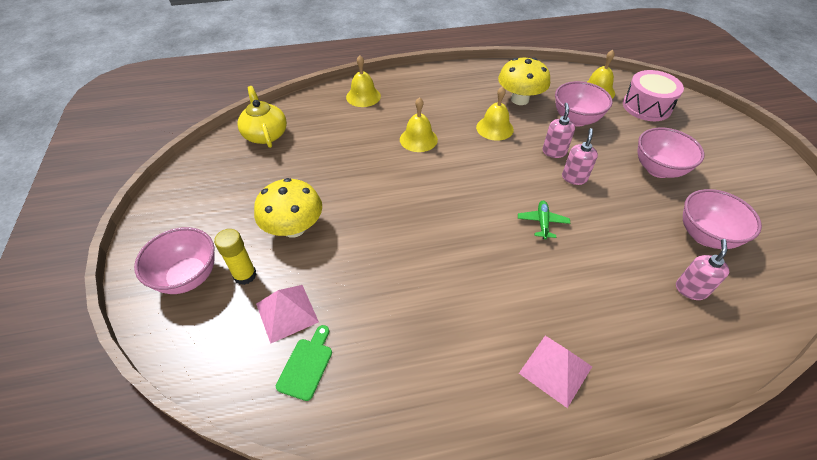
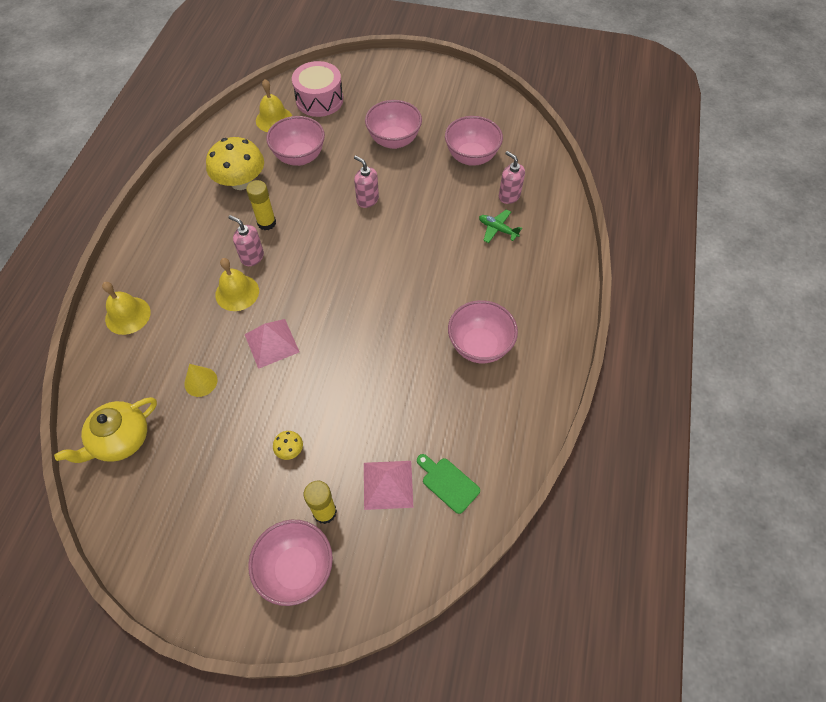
camera: 65 degrees left, 10 degrees up
yellow teapot [238,86,287,148] -> yellow teapot turned 45 degrees counterclockwise [54,397,157,463]
yellow mushroom [254,178,322,238] -> yellow mushroom [273,431,303,460], size x0.42
yellow bell [476,86,514,141] -> yellow glue stick [246,180,276,230]
green plane [518,201,570,240] -> green plane moved to [479,209,522,243]
pink pyramid [519,336,592,408] -> pink pyramid moved to [244,319,299,369]
pink soap dispenser [543,103,575,158] -> pink soap dispenser moved to [229,215,264,266]
none -> yellow cone [184,364,218,397]
none -> pink bowl [448,300,518,363]

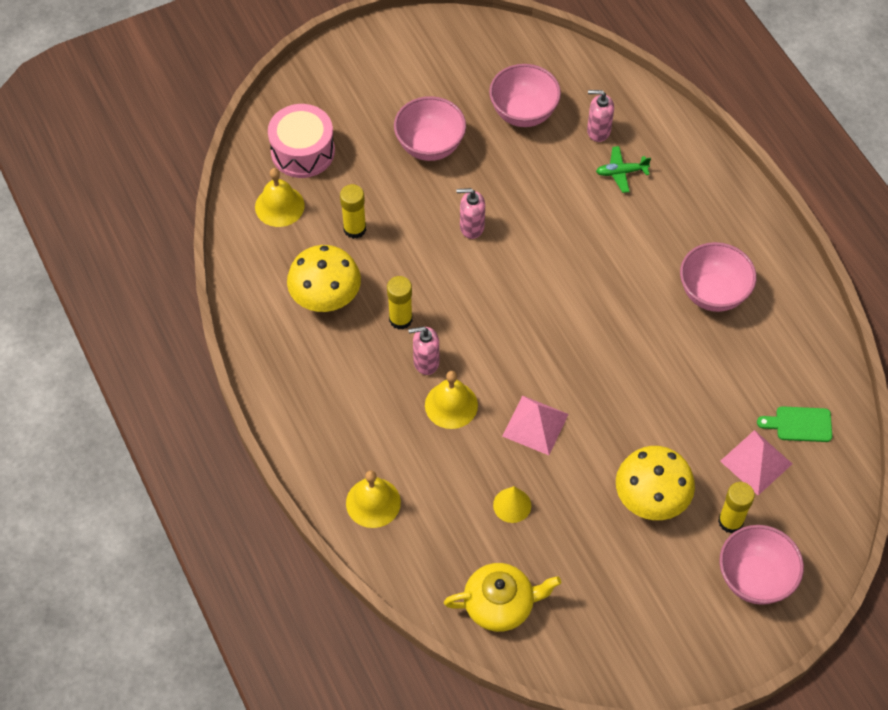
camera: 40 degrees left, 0 degrees up
yellow teapot [54,397,157,463] -> yellow teapot turned 105 degrees counterclockwise [444,563,561,632]
pink bowl [266,116,325,166] -> yellow glue stick [340,184,366,239]
yellow mushroom [273,431,303,460] -> yellow mushroom [616,446,695,520], size x2.38

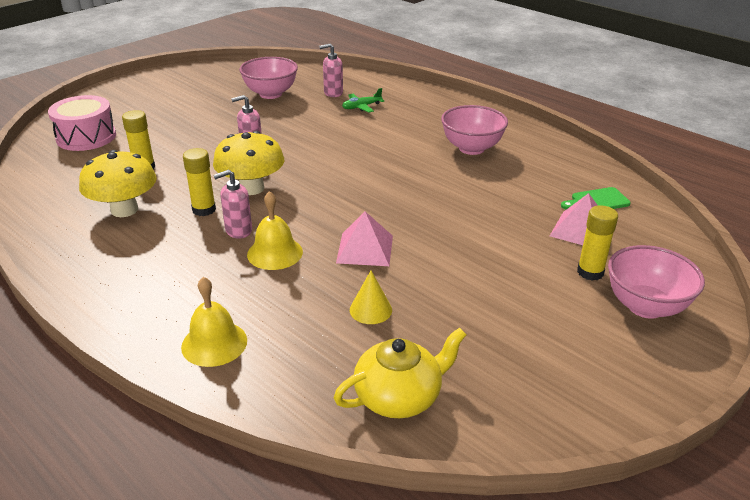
camera: 20 degrees left, 25 degrees down
yellow bell [255,168,305,227] -> none
pink bowl [394,96,466,161] -> none
yellow mushroom [616,446,695,520] -> yellow mushroom moved to [213,131,284,195]

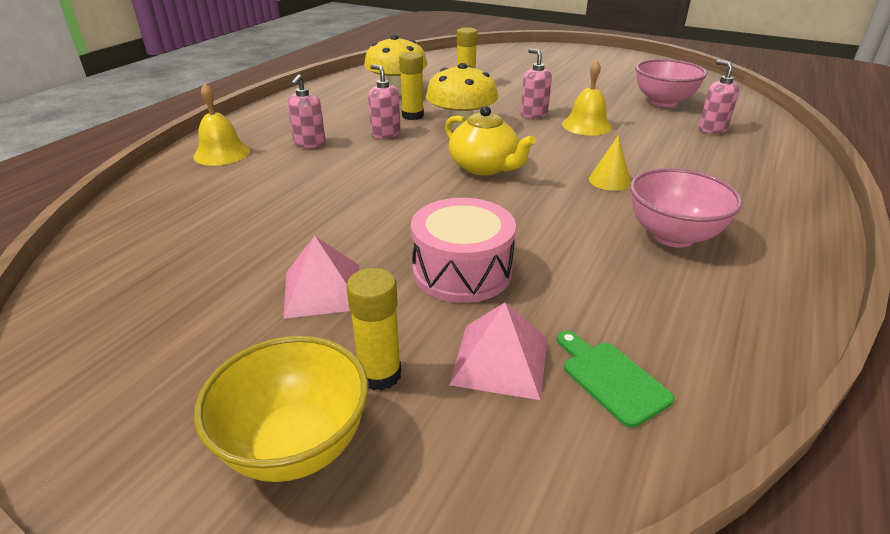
camera: 75 degrees right, 0 degrees up
pink drum [48,95,116,151] -> pink drum moved to [411,198,516,303]
yellow bell [247,191,303,270] -> yellow bell moved to [562,60,612,136]
yellow teapot [334,328,466,418] -> yellow teapot moved to [445,106,536,176]
pink pyramid [336,211,393,266] -> pink pyramid moved to [283,236,359,319]
green plane [342,88,385,113] -> none
yellow cone [350,271,392,324] -> yellow cone moved to [589,135,631,191]
pink bowl [608,245,705,319] -> yellow bowl [194,336,368,482]
none -> pink soap dispenser [287,74,326,148]

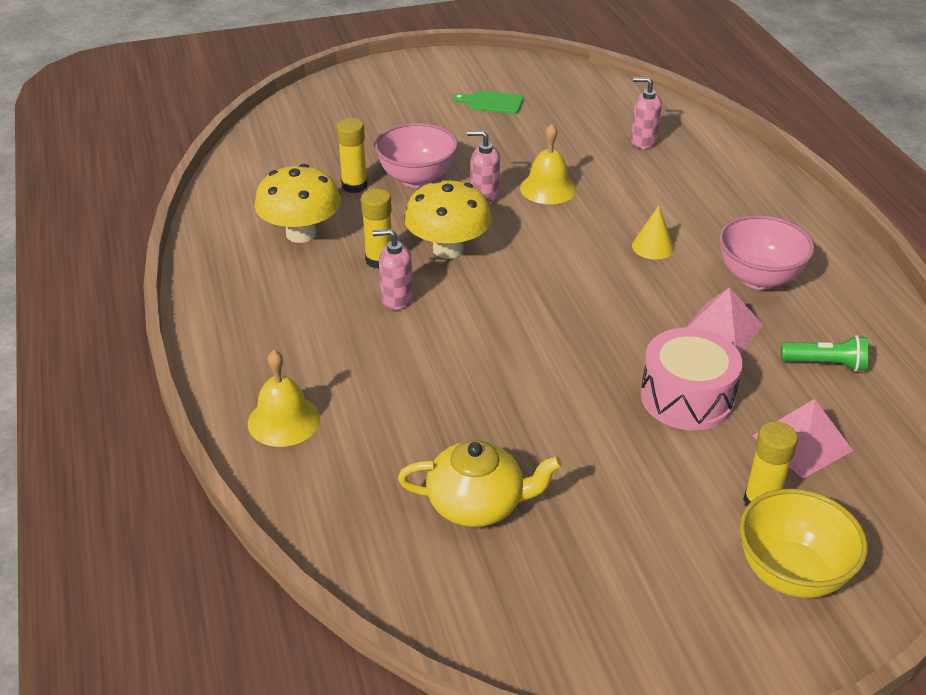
camera: 45 degrees left, 5 degrees up
pink pyramid [283,236,359,319] -> pink pyramid moved to [685,287,763,354]
pink soap dispenser [287,74,326,148] -> none
yellow teapot [445,106,536,176] -> yellow teapot moved to [398,440,562,527]
green cutting board [557,331,674,428] -> green cutting board moved to [453,90,523,114]
pink bowl [636,59,707,107] -> pink bowl moved to [374,123,458,188]
none -> green flashlight [781,335,869,372]

